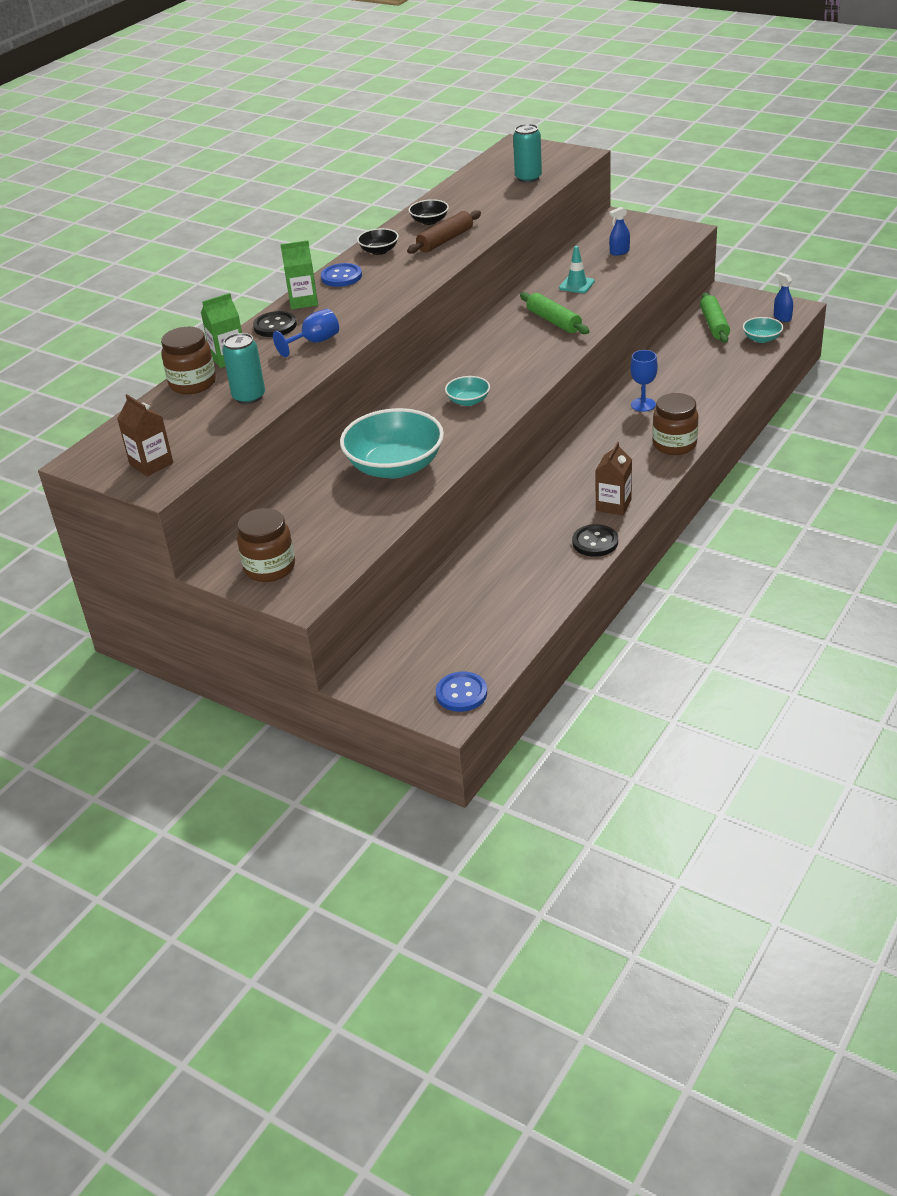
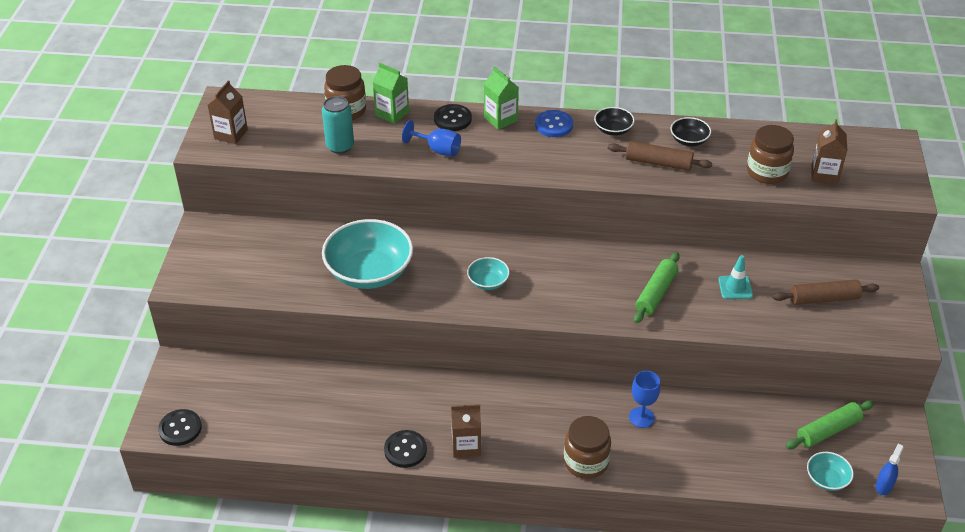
camera: 60 degrees right, 5 degrees up
brown jar [237,508,295,582] -> brown jar moved to [747,125,794,184]
blue button [436,671,487,712] -> black button [158,409,202,446]
turquoise can [513,124,542,183] -> brown carton [811,119,847,184]
blue spray bottle [609,207,630,256] -> brown rolling pin [772,279,879,305]

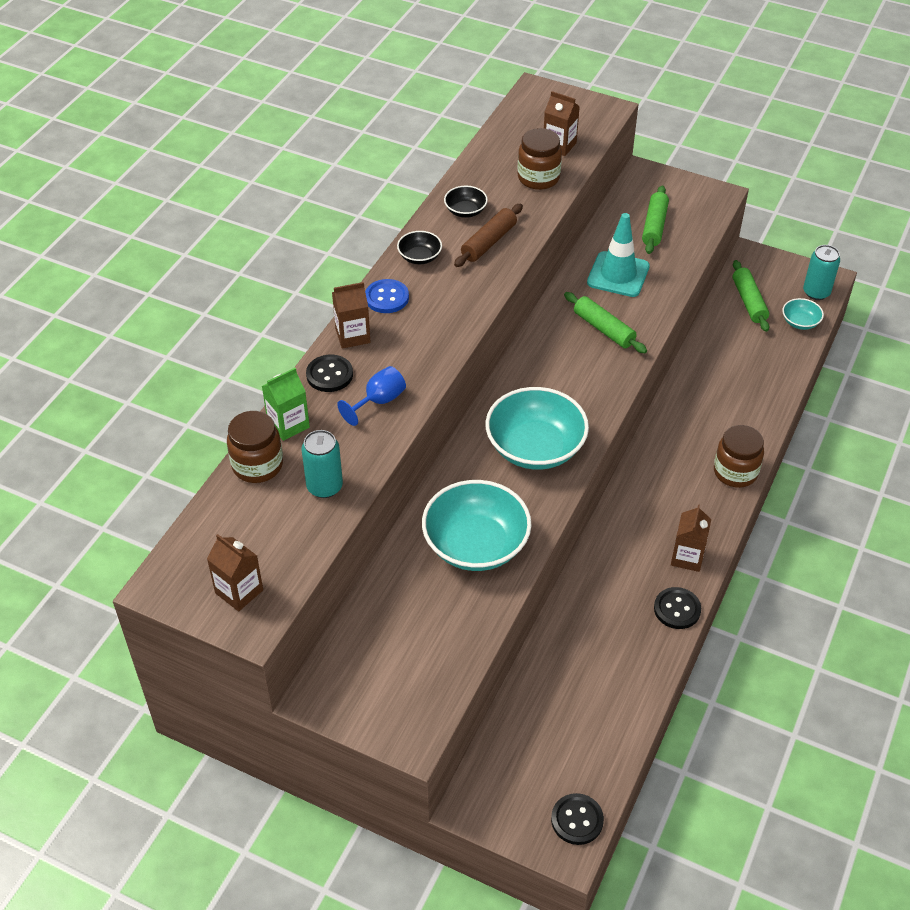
camera: 70 degrees left, 5 degrees up
turquoise bowl [467,257,510,290] -> turquoise bowl [485,387,589,470], size x2.15
green carton [484,66,519,130] -> brown carton [332,282,370,349]
blue goblet [629,371,660,428] -> none
turquoise traffic cone [719,255,753,299] -> turquoise traffic cone [587,213,650,297], size x1.75
brown rolling pin [772,279,879,305] -> green rolling pin [642,185,669,254]
blue spray bottle [875,444,904,495] -> turquoise can [803,245,840,300]

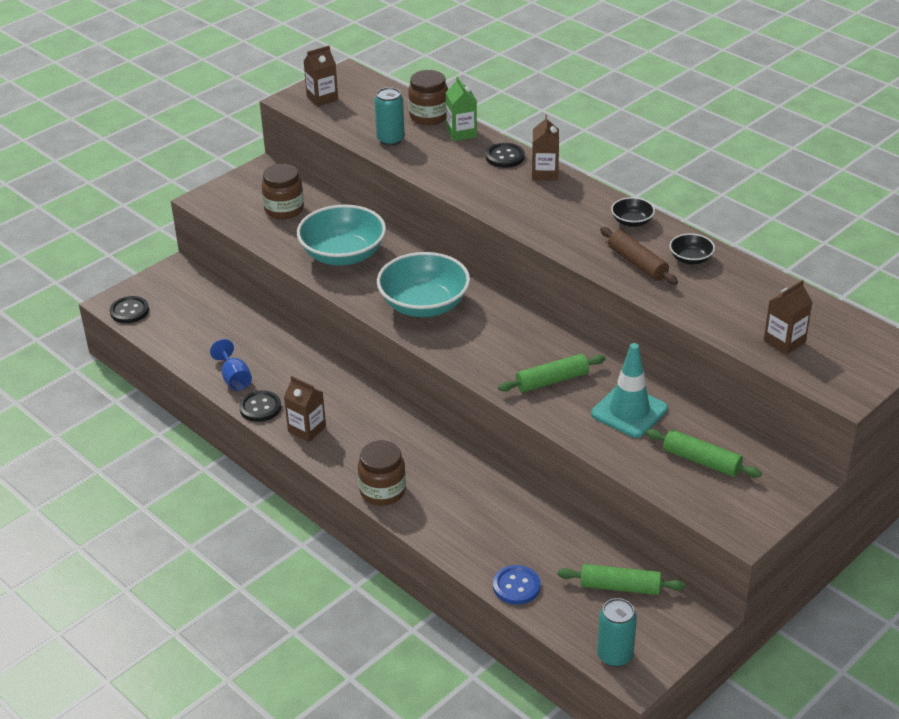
camera: 110 degrees right, 10 degrees down
blue goblet [337,366,406,426] -> blue goblet moved to [210,339,252,391]
blue button [365,279,409,313] -> blue button moved to [493,565,541,605]
brown jar [517,128,562,190] -> brown jar moved to [262,164,304,219]
turquoise bowl [782,298,824,330] -> none

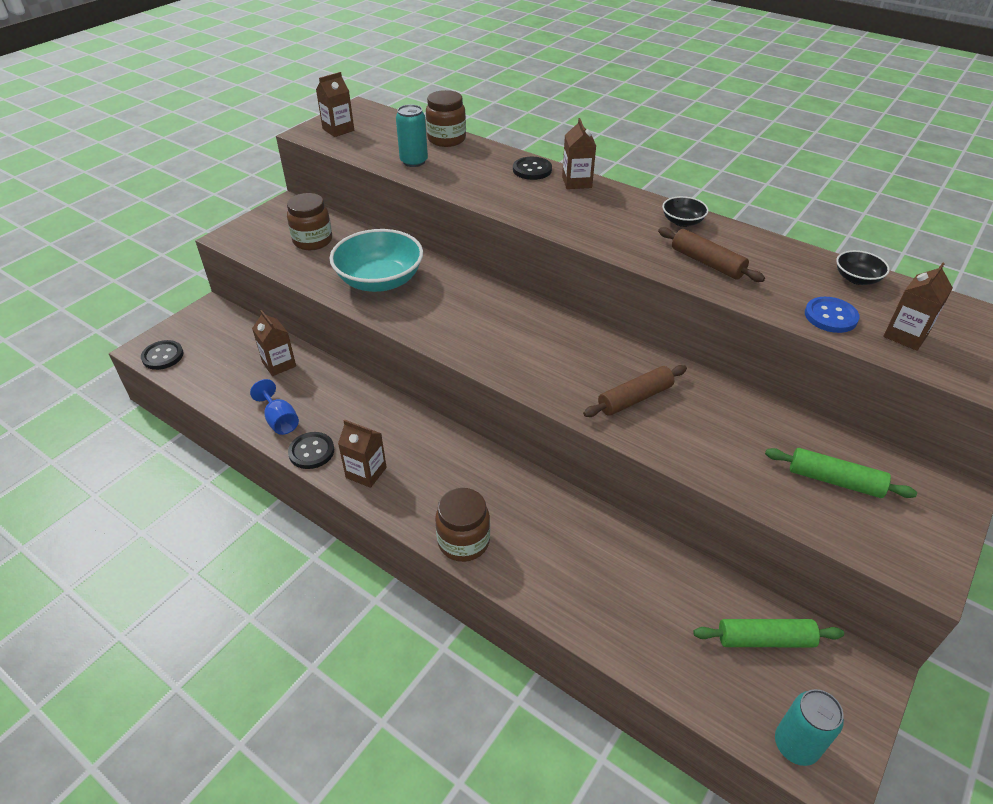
camera: 10 degrees left, 5 degrees up
turquoise bowl [377,252,470,317] -> none
green carton [446,77,477,141] -> none
blue button [493,565,541,605] -> blue button moved to [805,297,859,333]
green rolling pin [498,354,606,392] -> brown rolling pin [583,365,687,417]
turquoise traffic cone [591,343,668,438] -> none
black bowl [670,233,715,265] -> black bowl moved to [836,250,890,285]
none -> brown carton [252,310,296,376]

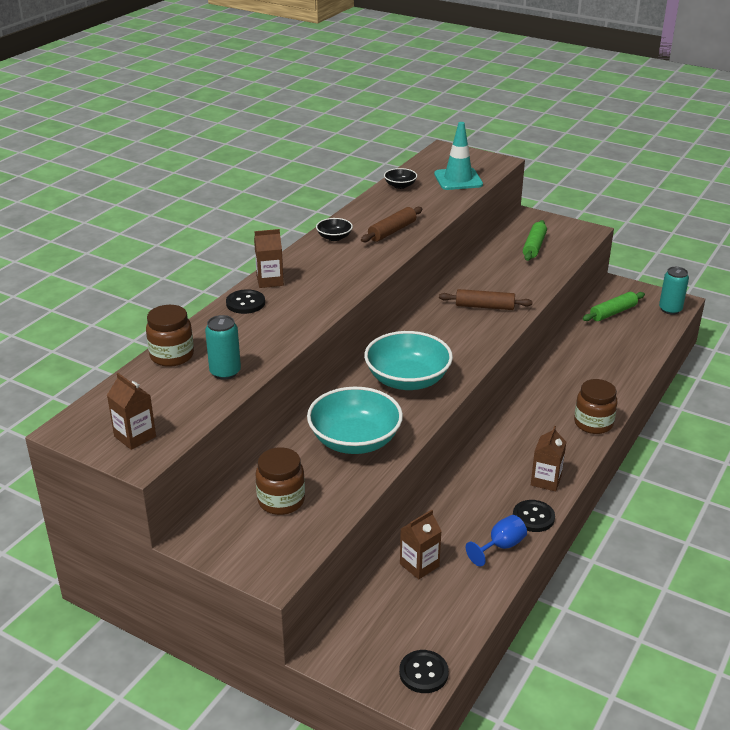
camera: 95 degrees left, 10 degrees down
brown rolling pin [583,365,687,417] -> brown rolling pin turned 45 degrees counterclockwise [439,289,533,310]
green rolling pin [693,619,844,647] -> green rolling pin turned 60 degrees clockwise [582,292,645,321]
blue button [805,297,859,333] -> none
brown carton [883,263,953,351] -> turquoise traffic cone [434,122,483,190]
none -> turquoise bowl [364,331,453,390]

